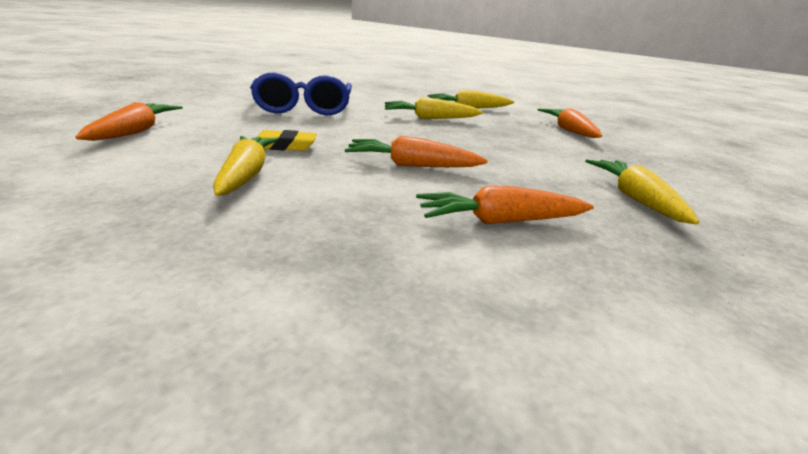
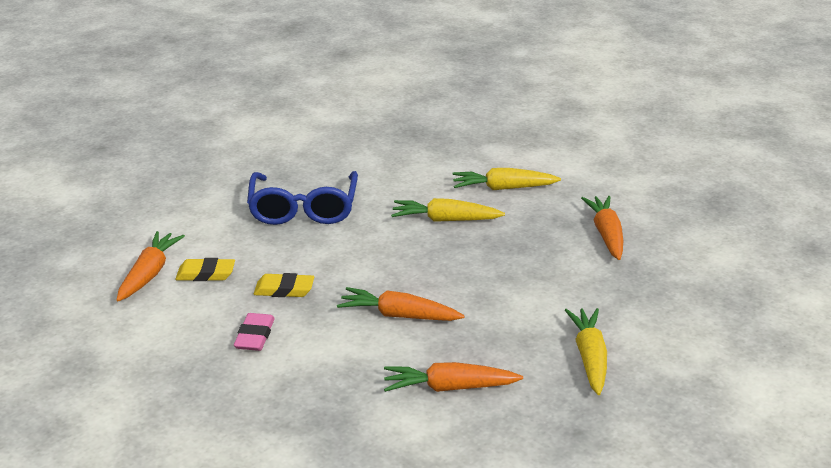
camera: 10 degrees right, 5 degrees up
yellow carrot [213,136,278,196] -> pink eraser [234,313,275,351]
none -> yellow eraser [175,258,235,281]

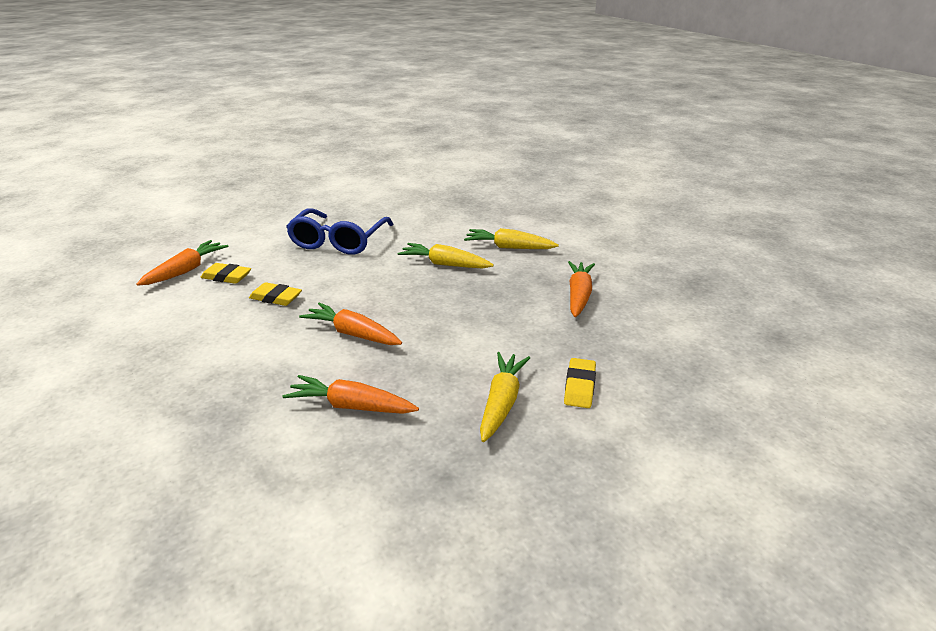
camera: 15 degrees right, 0 degrees up
pink eraser [234,313,275,351] -> none
none -> yellow eraser [564,358,596,408]

